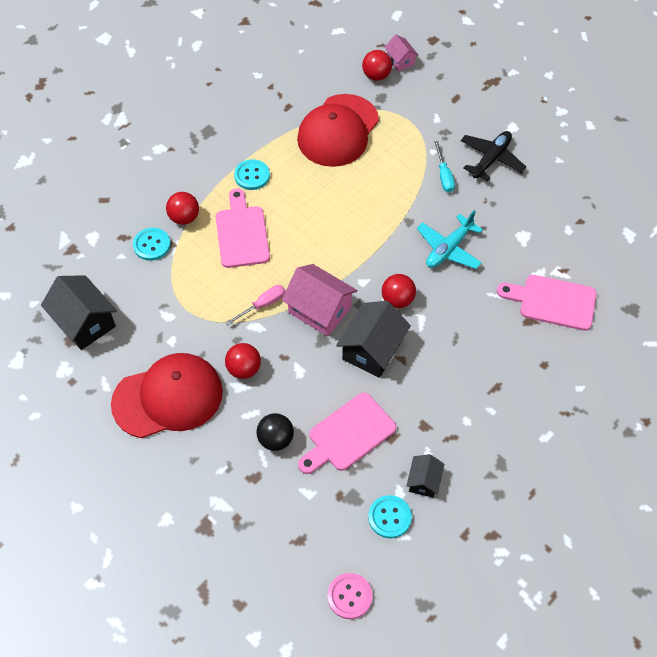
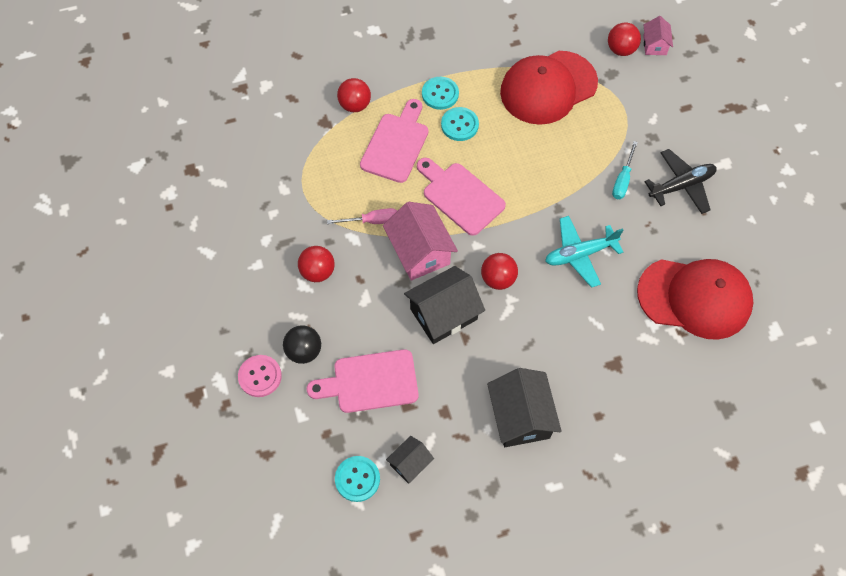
camera: 30 degrees right, 5 degrees up
black house [41,275,117,350] -> black house moved to [487,368,562,447]
red cap [111,353,223,438] -> red cap moved to [637,259,753,340]
turquoise button [133,228,171,261] -> turquoise button moved to [441,107,479,141]
pink button [327,573,373,619] -> pink button moved to [238,355,282,397]
pink cutting board [497,275,597,331] -> pink cutting board moved to [417,158,506,236]

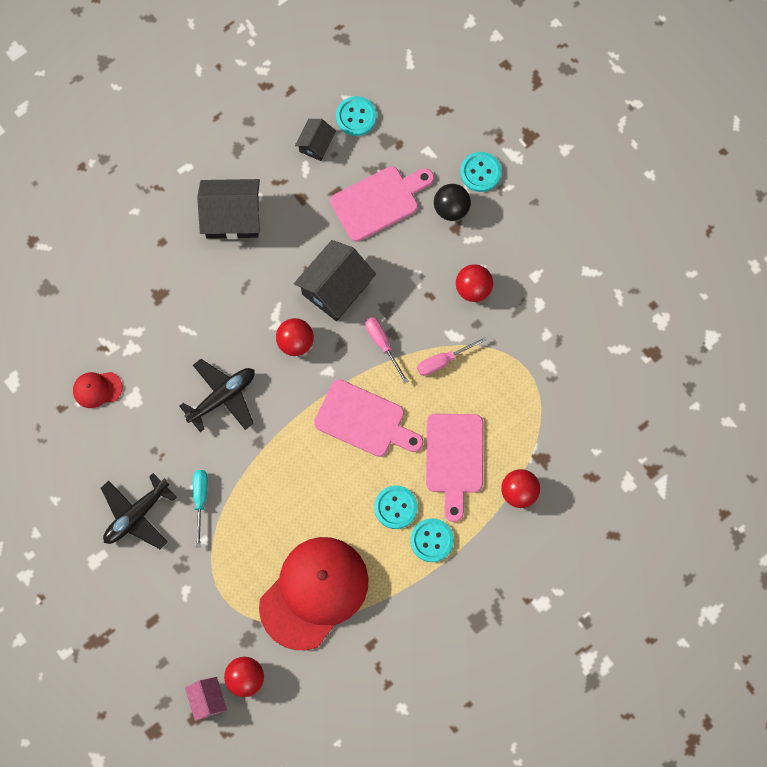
camera: 160 degrees right, 10 degrees up
pink button [238,355,282,397] -> turquoise button [460,152,502,192]
pink house [383,202,458,280] -> pink screwdriver [365,317,409,384]
black house [487,368,562,447] -> black house turned 60 degrees counterclockwise [197,179,260,239]
turquoise plane [545,216,623,288] -> black plane [179,359,255,432]
red cap [637,259,753,340] -> red cap [73,372,122,408], size x0.42

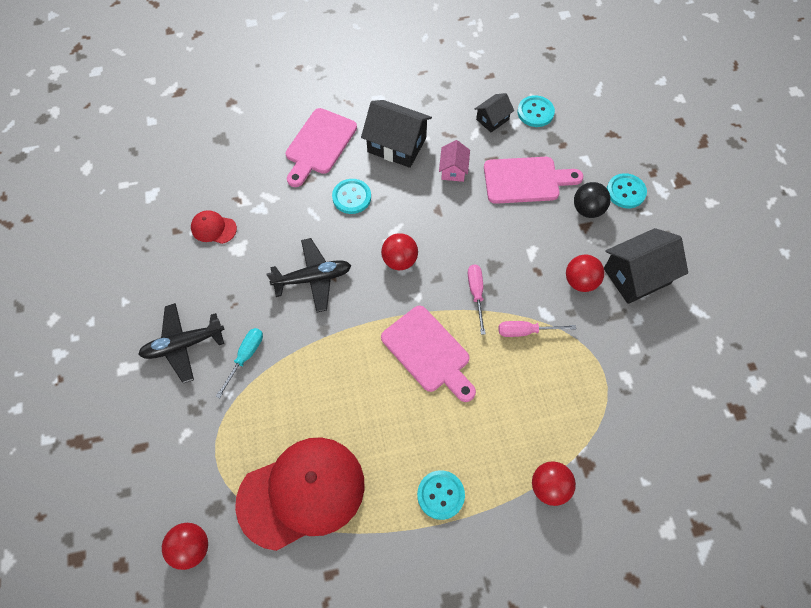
camera: 25 degrees right, 10 degrees down
pink house [185,677,227,721] -> pink house moved to [439,140,470,182]
black house [294,240,376,321] -> black house moved to [604,228,688,304]
turquoise button [374,485,418,529] -> turquoise button moved to [332,179,371,214]
pink cutting board [426,413,483,522] -> pink cutting board moved to [286,108,357,187]

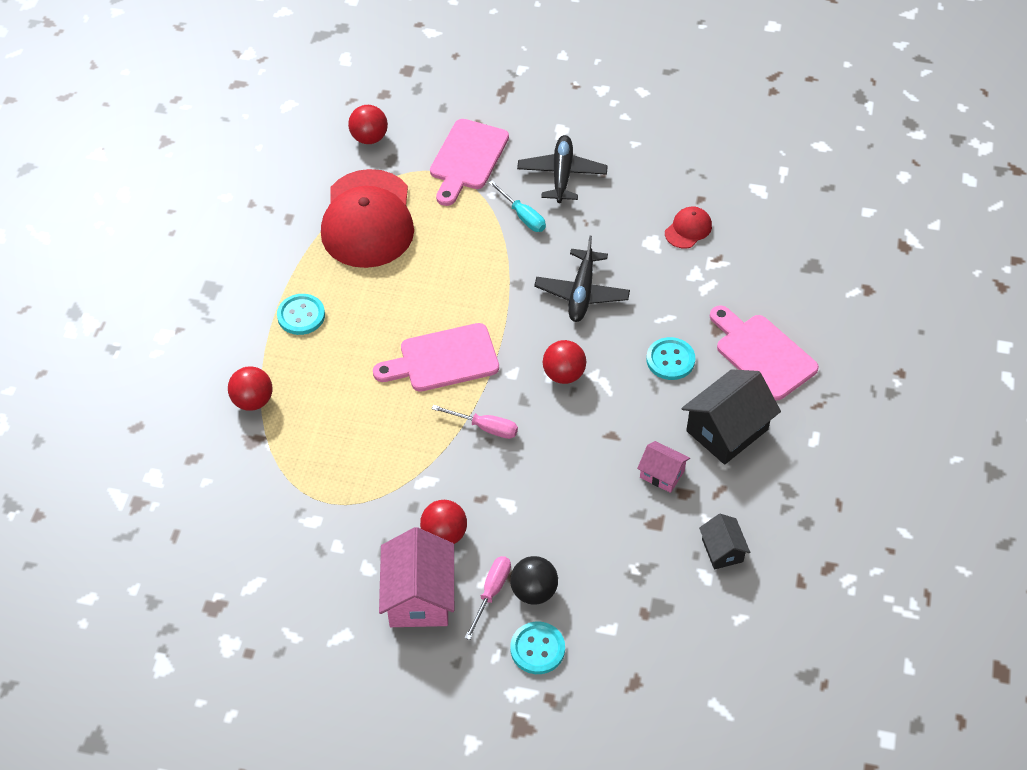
camera: 115 degrees right, 10 degrees down
pink cutting board [484,157,583,204] -> pink cutting board moved to [430,119,509,206]
pink screwdriver [499,321,576,337] -> pink screwdriver moved to [465,556,511,640]
turquoise button [517,95,555,127] -> none
black house [604,228,688,304] -> pink house [379,527,454,627]

